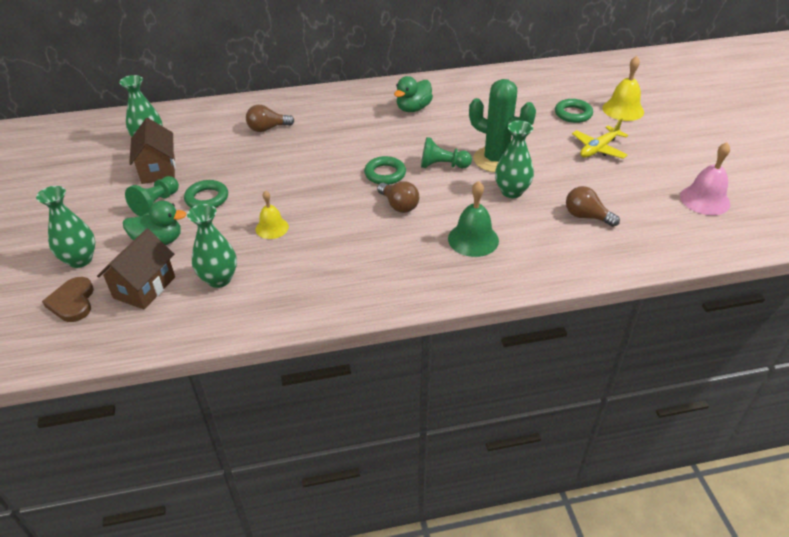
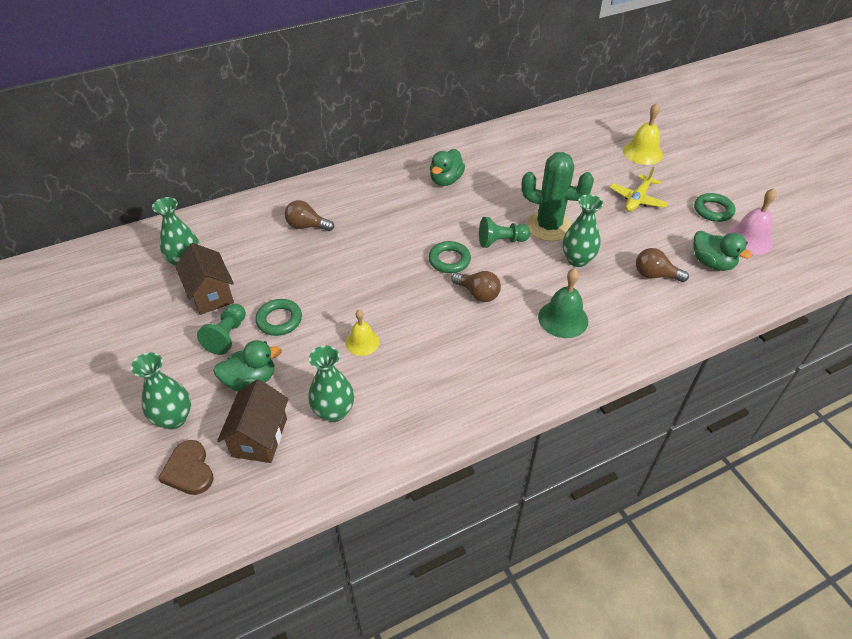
camera: 15 degrees left, 5 degrees up
brown light bulb [246,105,294,132] -> brown light bulb turned 45 degrees clockwise [285,200,334,231]
green ring [555,99,593,123] -> green ring moved to [694,193,735,222]
none -> green duck [693,231,752,271]

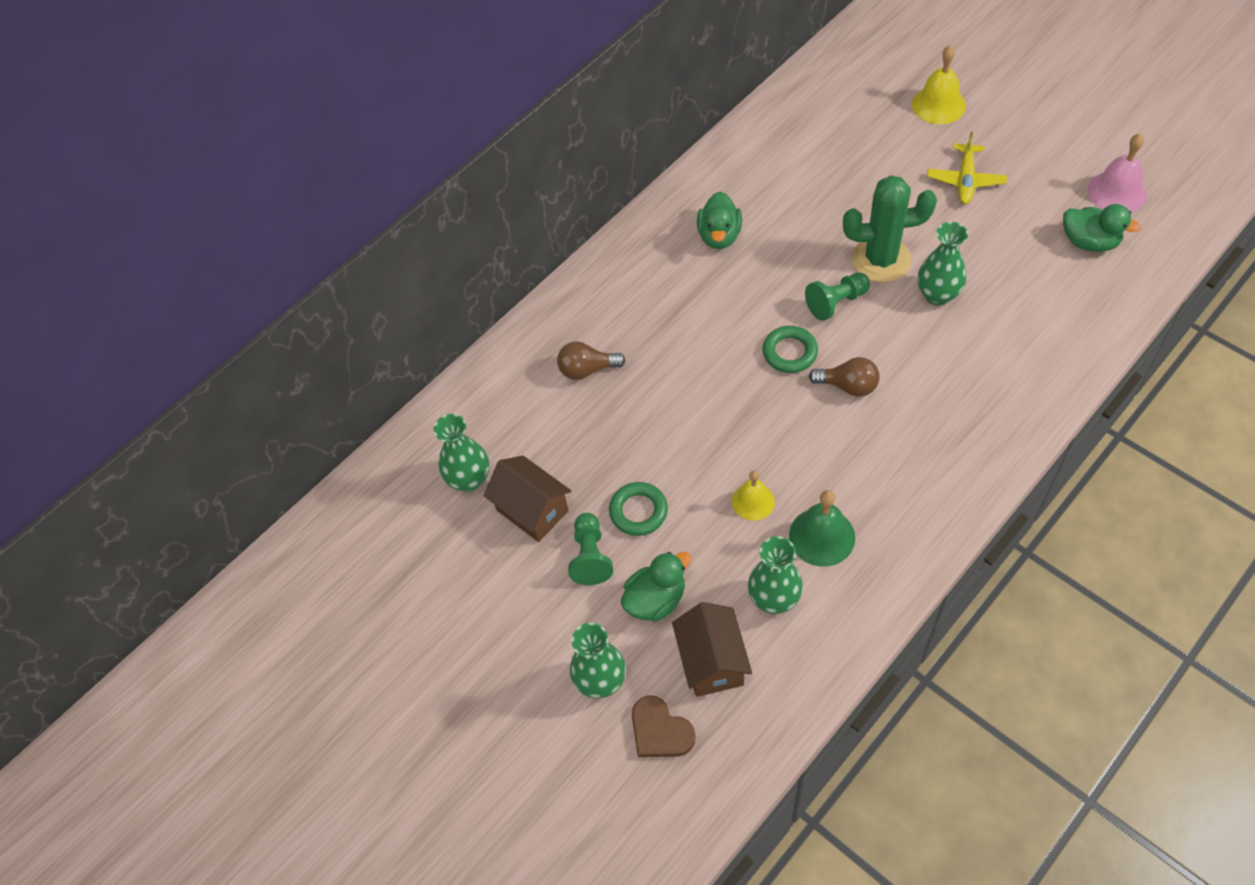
camera: 15 degrees left, 10 degrees up
green bell [538,268,588,338] -> green bell moved to [789,490,855,567]
brown light bulb [636,248,689,282] -> none
green ring [694,193,735,222] -> none

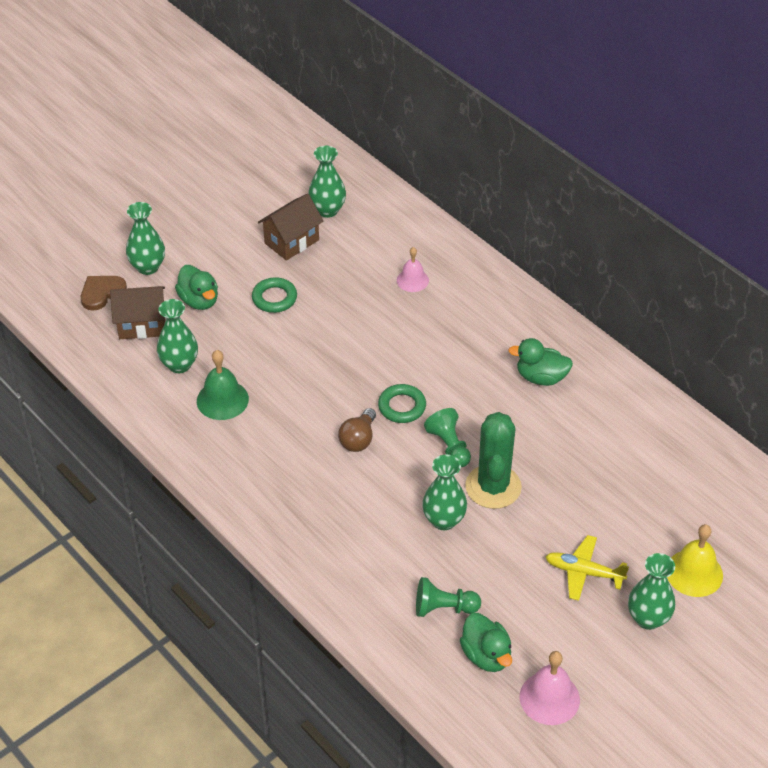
camera: 90 degrees right, 10 degrees down
brown light bulb [557,341,626,380] -> pink bell [397,247,429,292]
green pawn [568,513,613,585] -> green pawn moved to [416,577,481,617]
yellow bell [732,471,775,521] -> none
green duck [1063,204,1141,252] -> green duck turned 60 degrees counterclockwise [460,613,512,672]
none -> green vase [628,553,676,630]

